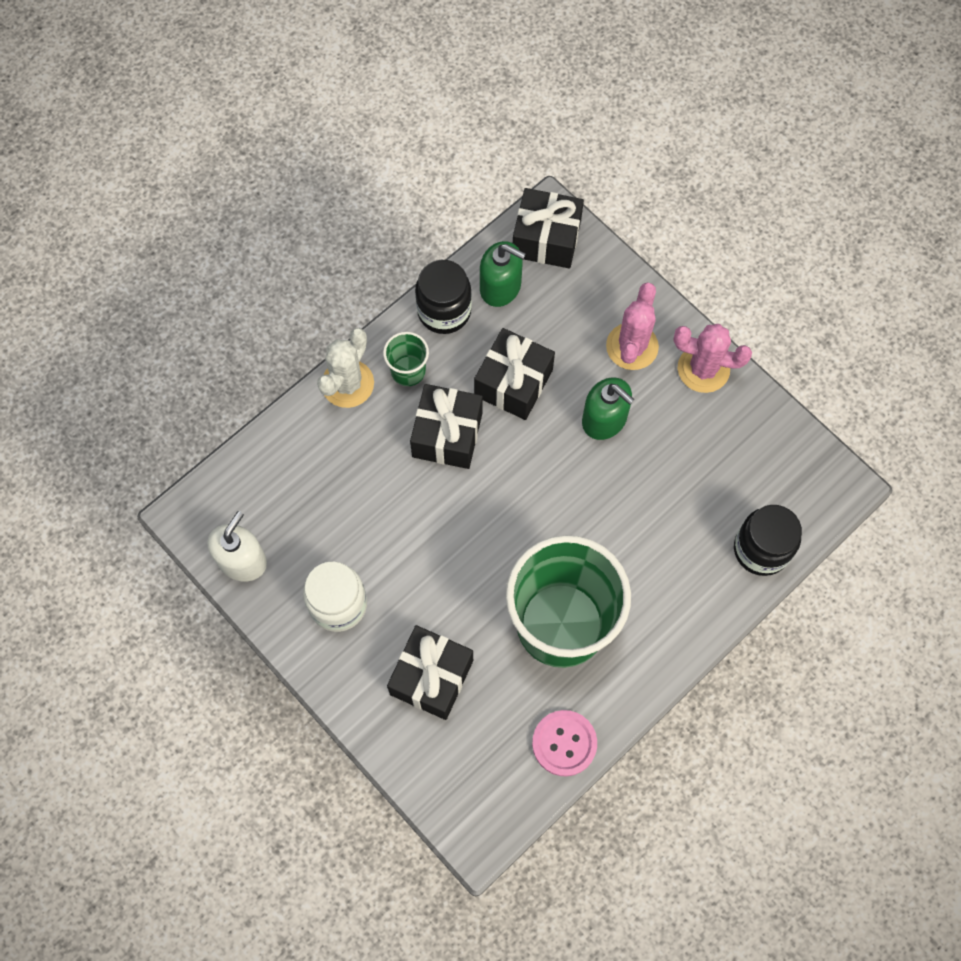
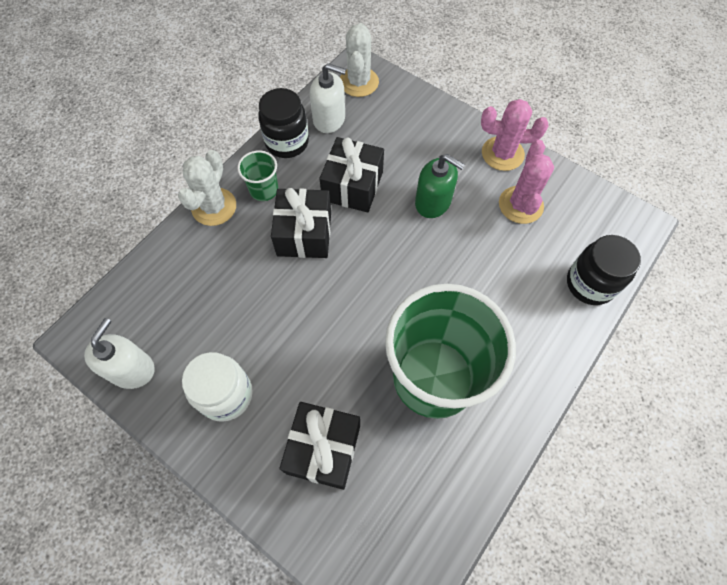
camera: 10 degrees left, 5 degrees down
green soap dispenser [480,241,526,307] -> white soap dispenser [310,63,346,133]
black gift [513,188,584,268] -> white cactus [340,23,379,97]
pink button [532,710,597,776] -> none
pink cactus [606,282,659,370] -> pink cactus moved to [499,140,554,224]

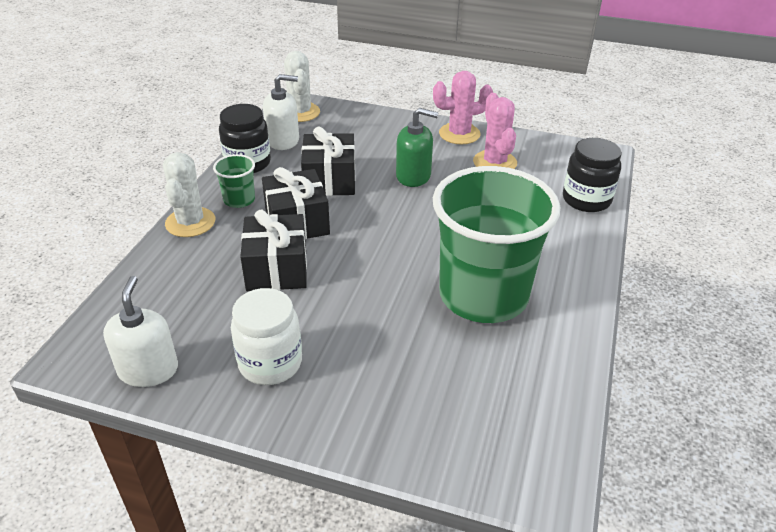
camera: 20 degrees left, 25 degrees down
black gift [279,402,360,490] -> black gift moved to [240,210,307,291]

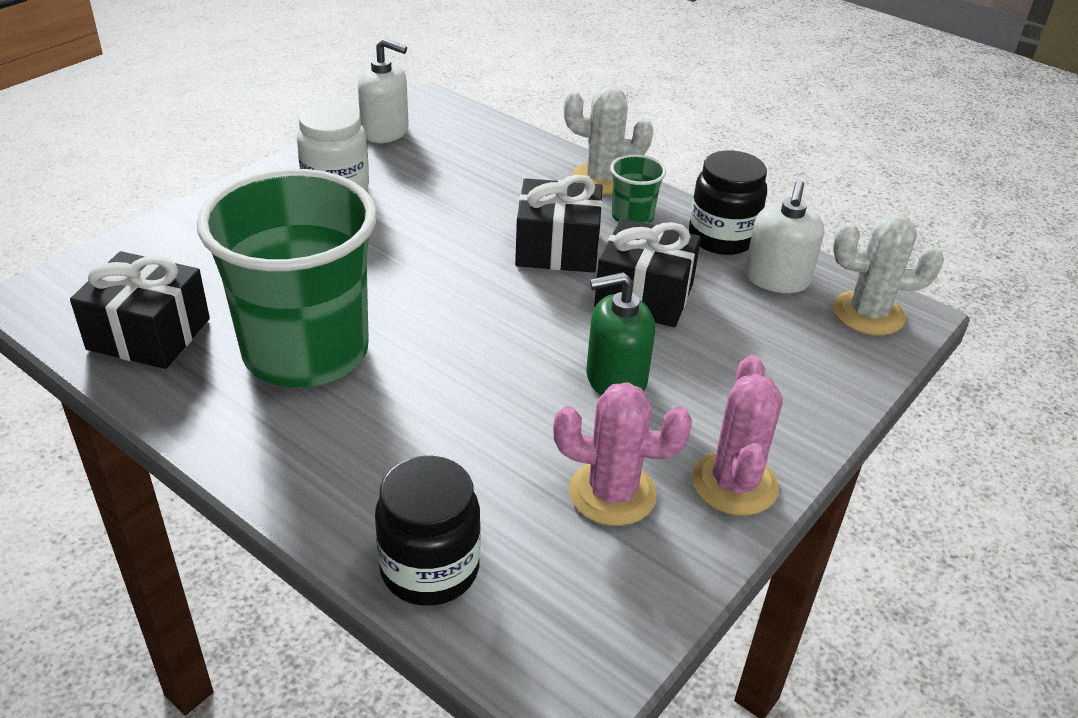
camera: 110 degrees right, 0 degrees up
black gift [240,210,307,291] -> black gift moved to [70,251,210,369]
green soap dispenser [396,108,439,187] -> green soap dispenser turned 45 degrees clockwise [586,272,655,395]

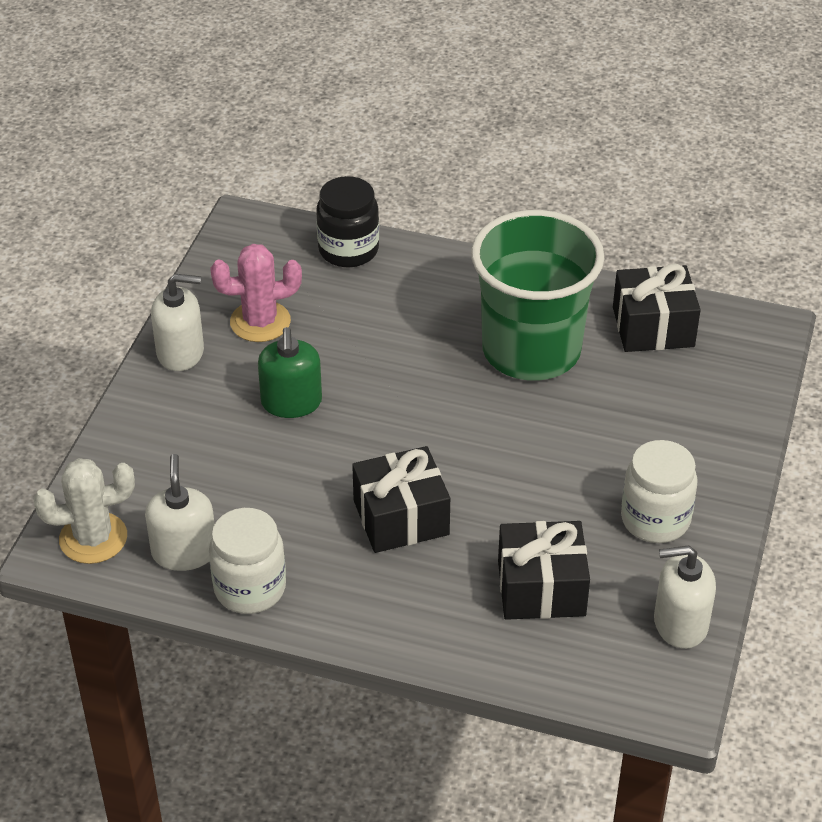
camera: 160 degrees right, 5 degrees up
white cactus [564,87,653,195] -> none
green soap dispenser [586,272,655,395] -> green soap dispenser turned 120 degrees clockwise [258,327,322,418]
black gift [594,218,701,327] -> black gift moved to [498,521,590,620]
green cup [610,154,666,224] -> none
black jar [689,151,767,255] -> white jar [209,508,286,614]
pink cactus [692,355,783,516] -> white soap dispenser [151,274,204,371]

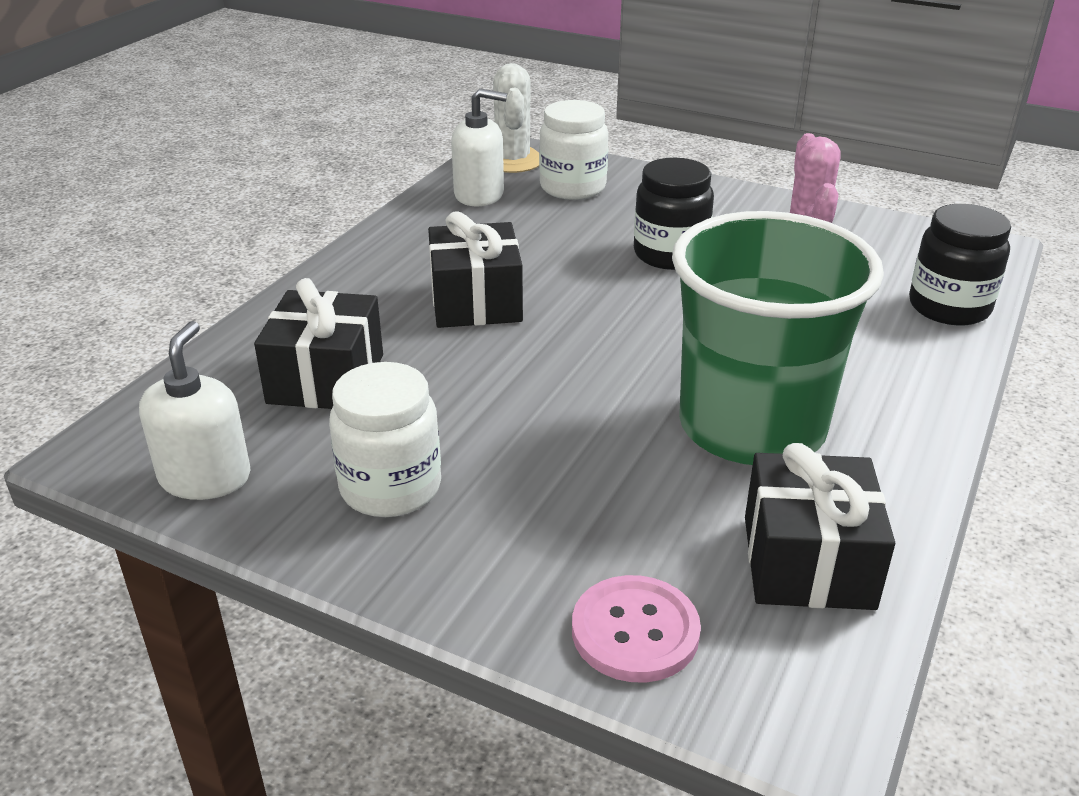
camera: 100 degrees right, 10 degrees down
white soap dispenser [151,274,204,371] -> none
white jar [209,508,286,614] -> white jar moved to [539,100,608,200]
green soap dispenser [258,327,322,418] -> black jar [634,158,714,270]
none -> pink button [572,575,701,683]

